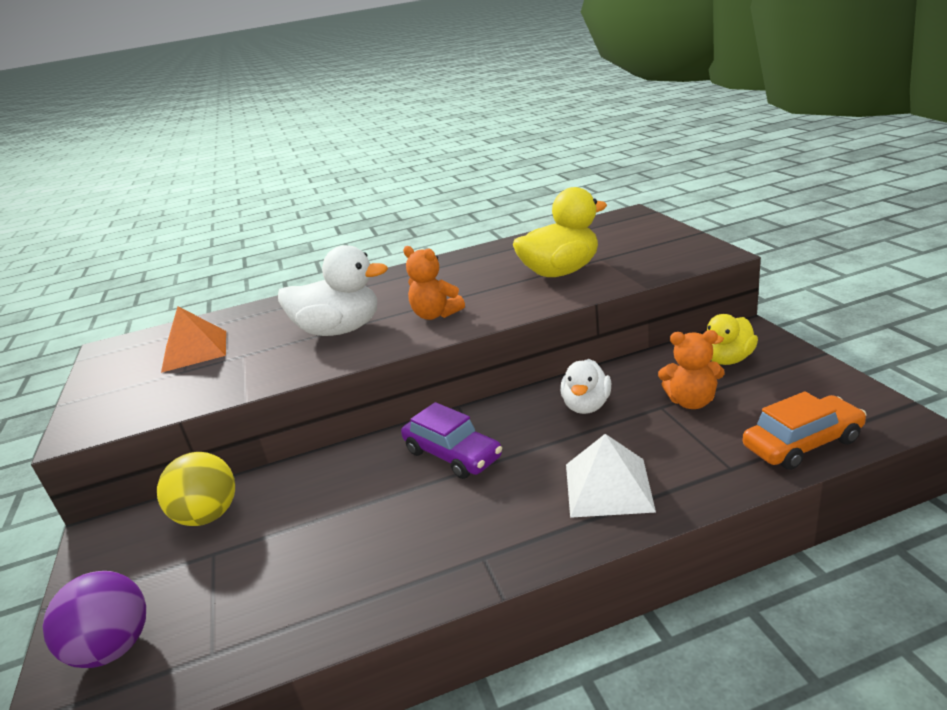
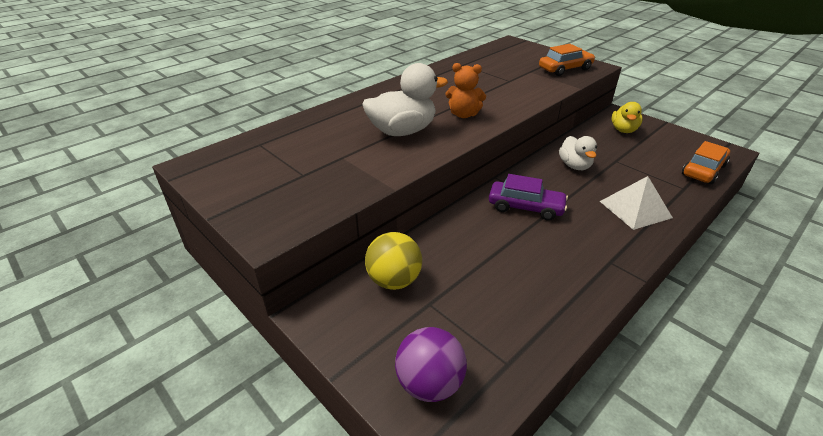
camera: 30 degrees left, 10 degrees up
orange pyramid [161,306,226,373] -> none
yellow duck [513,187,607,277] -> none
orange teddy bear [658,330,725,409] -> none
none -> orange car [539,44,595,76]

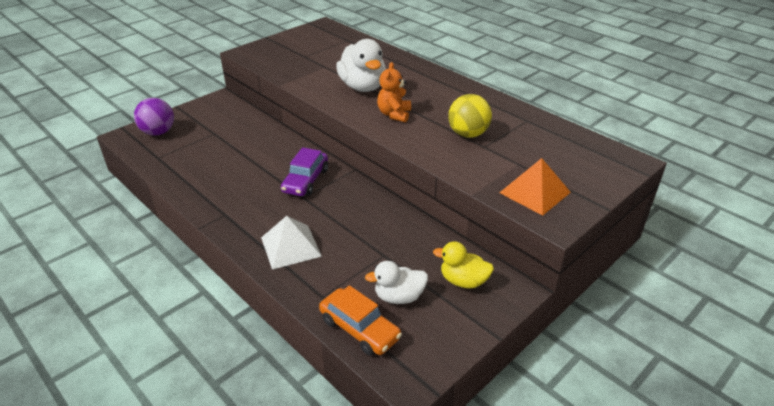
camera: 90 degrees right, 0 degrees up
yellow ball [365,232,422,290] -> yellow ball moved to [448,94,492,138]
orange car [539,44,595,76] -> orange pyramid [499,158,571,216]
white duck [559,136,597,170] -> white duck moved to [365,261,428,304]

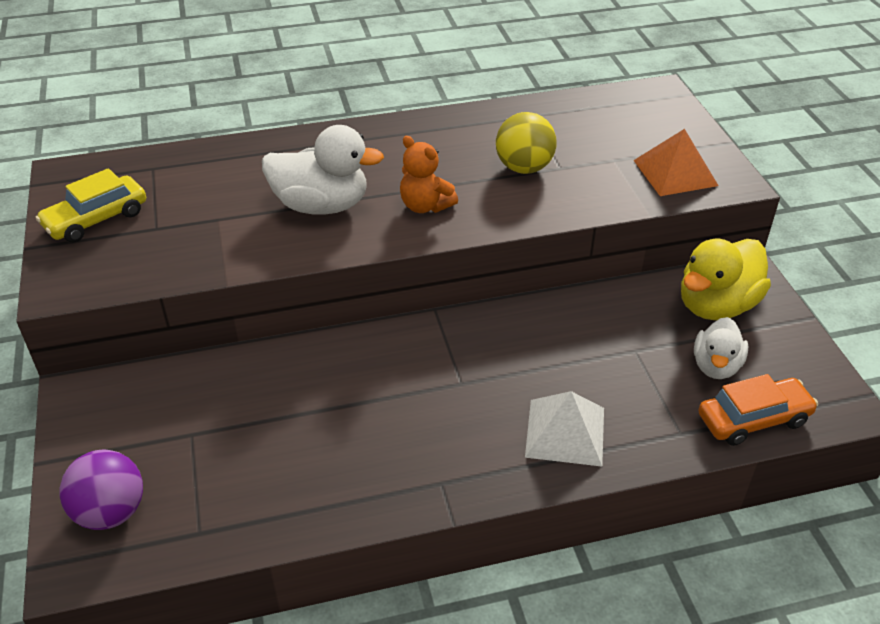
camera: 60 degrees left, 5 degrees up
purple car [281,147,328,196] -> none
yellow duck [433,241,494,288] -> yellow duck [681,239,771,320], size x1.60
none -> yellow car [36,168,146,242]

